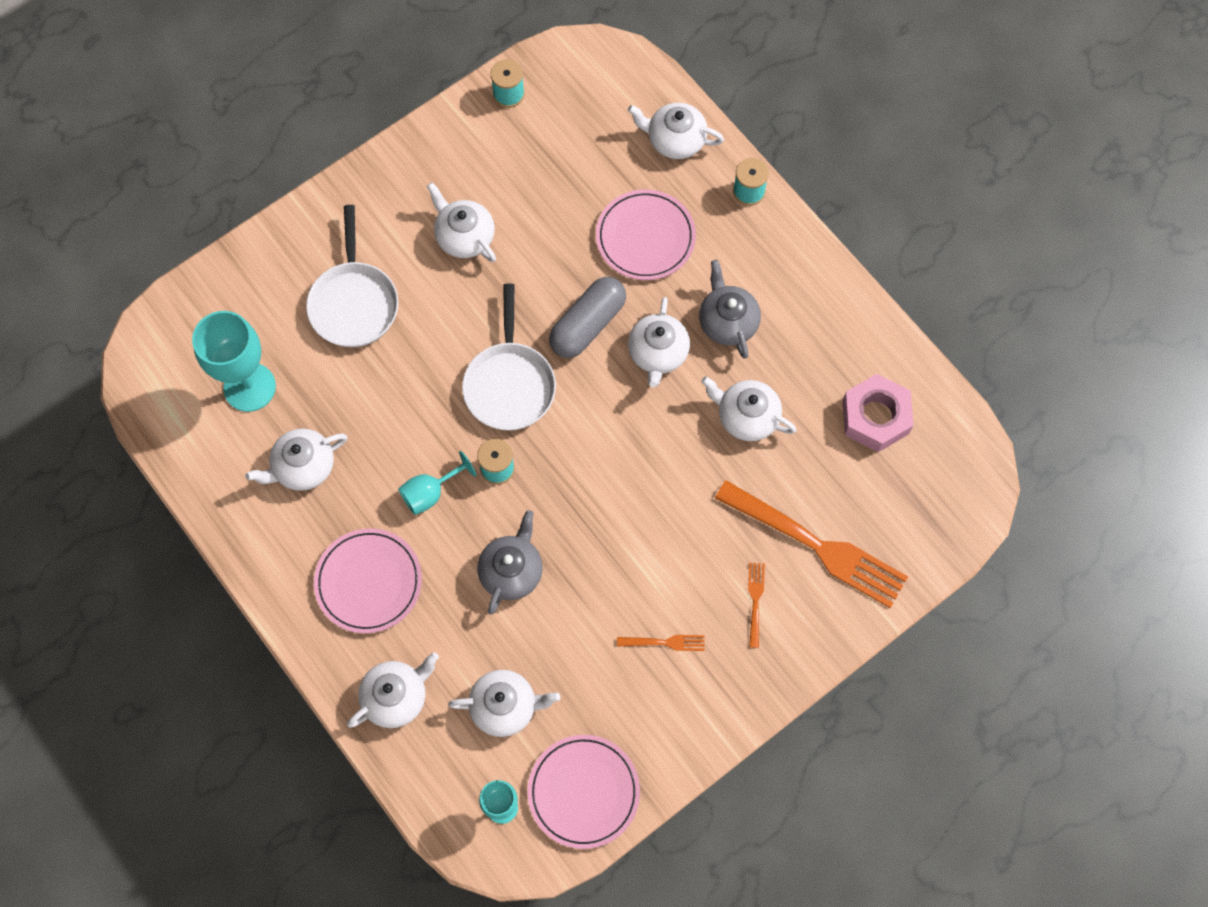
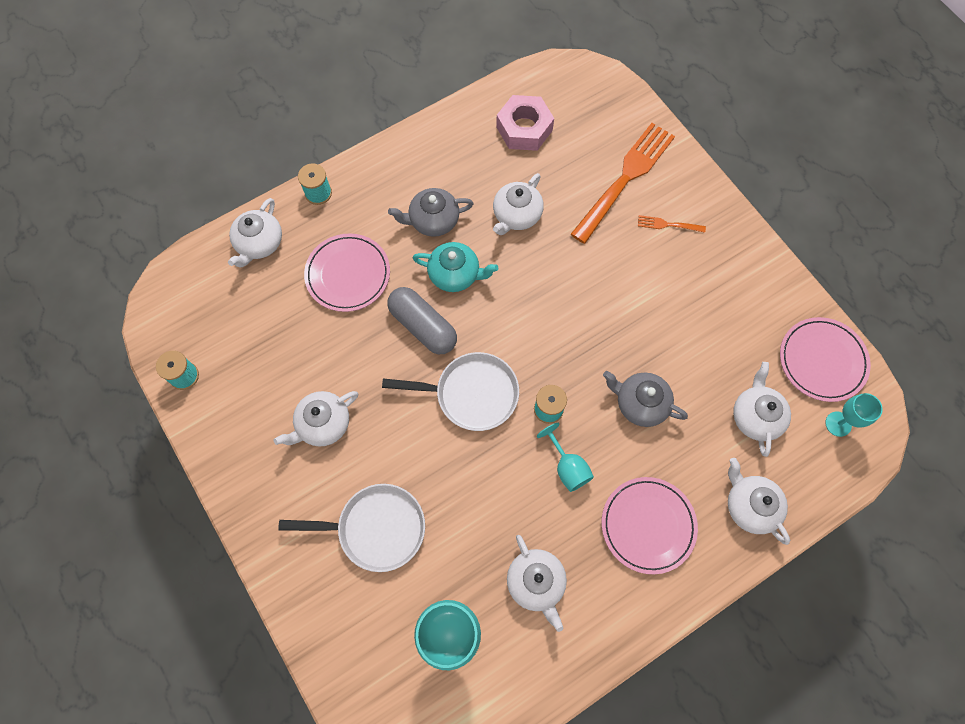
camera: 85 degrees left, 0 degrees up
orange fork [617,635,705,651] -> none
white teapot [628,297,690,387] -> turquoise teapot [413,242,498,292]

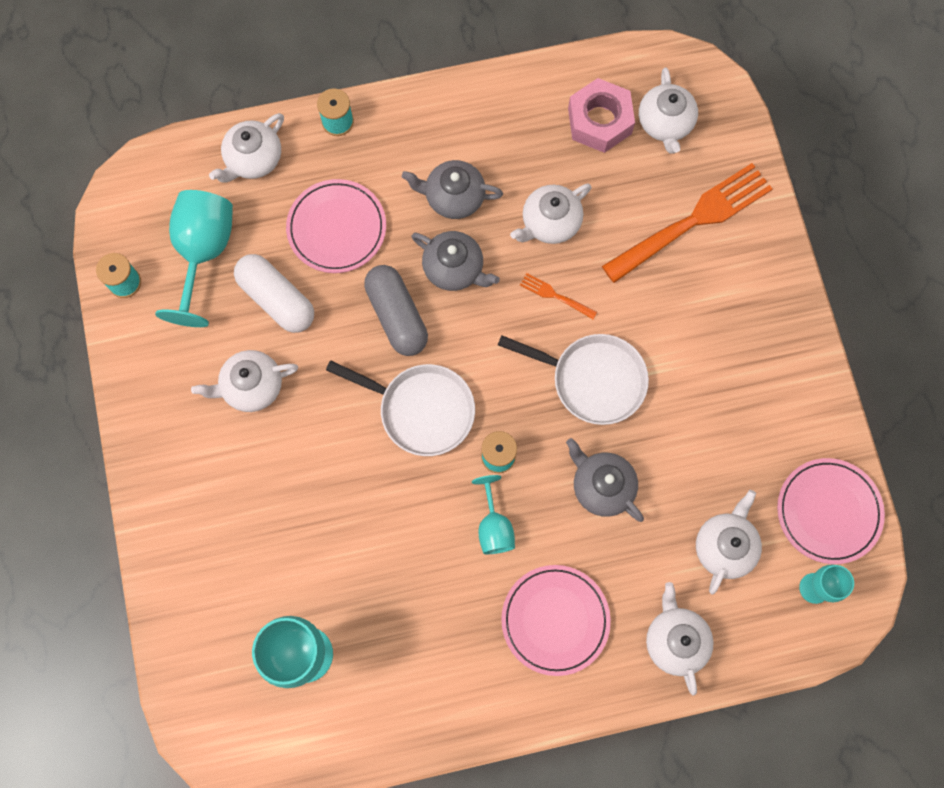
camera: 20 degrees right, 5 degrees up
white pan [278,484,425,572] -> white pan moved to [498,334,649,425]
turquoise teapot [413,242,498,292] -> grey teapot [411,231,500,291]
white teapot [507,535,567,632] -> white teapot moved to [639,67,698,154]
orange fork [638,215,706,233] -> orange fork moved to [520,273,597,319]
none -> turquoise goblet [155,190,233,327]
none -> white capsule [234,254,314,333]

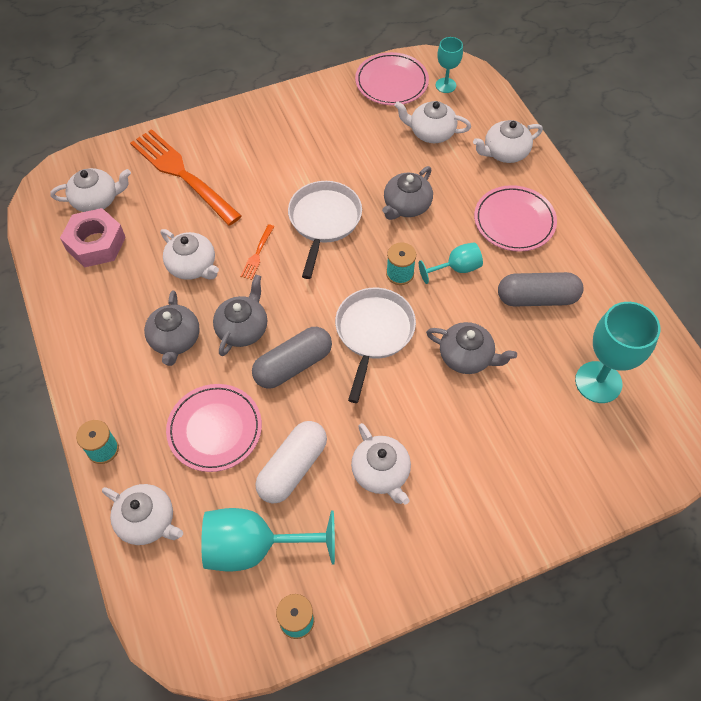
camera: 100 degrees left, 15 degrees down
none -> grey teapot [426,322,517,374]
none -> grey capsule [498,272,584,307]

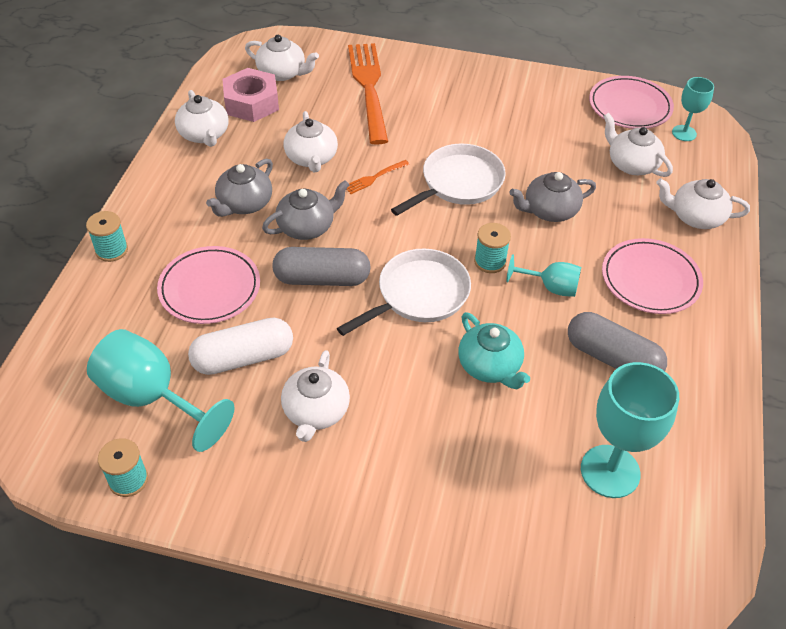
camera: 35 degrees right, 10 degrees down
white teapot [102,484,183,545] -> white teapot moved to [175,90,229,147]
grey teapot [426,322,517,374] -> turquoise teapot [458,312,530,390]

